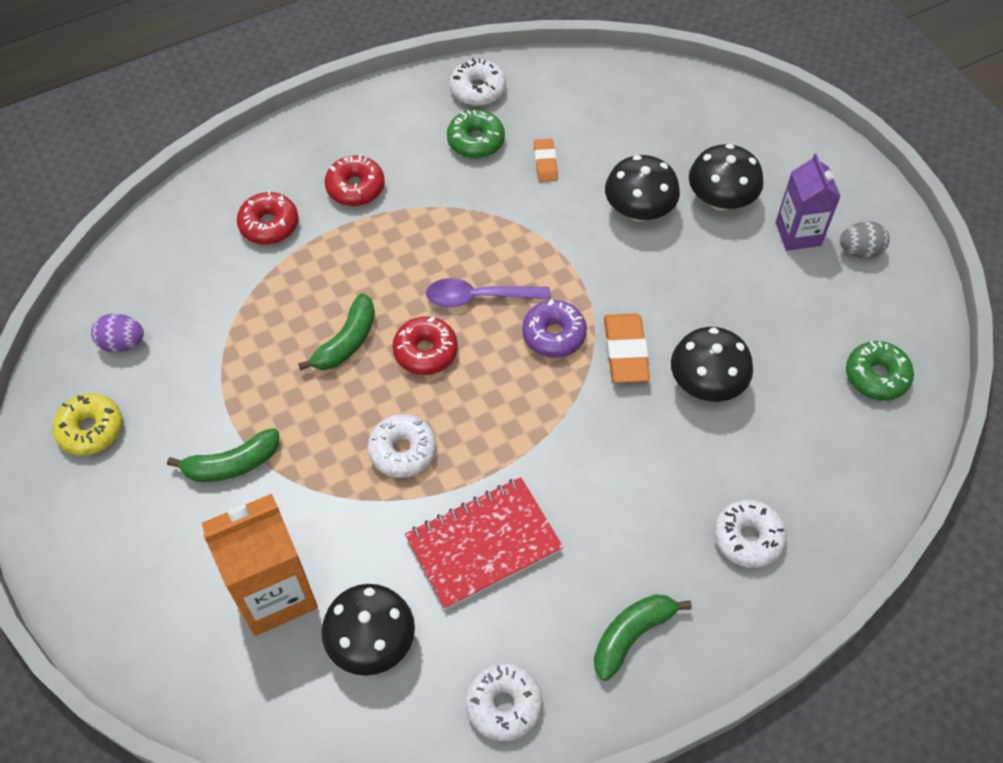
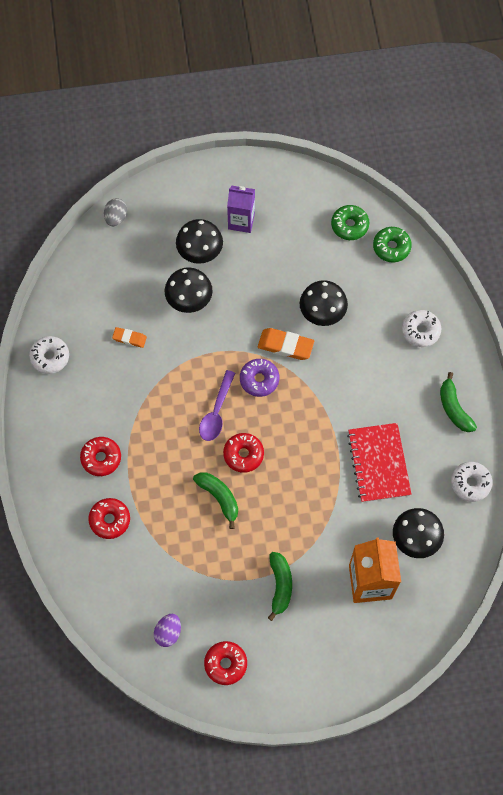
camera: 70 degrees left, 10 degrees up
yellow donut [52,393,122,456] -> red donut [204,641,247,685]
white donut [368,414,436,478] -> none
green donut [447,110,505,158] -> green donut moved to [373,227,412,262]
grey egg [840,221,889,258] -> grey egg moved to [104,198,127,227]

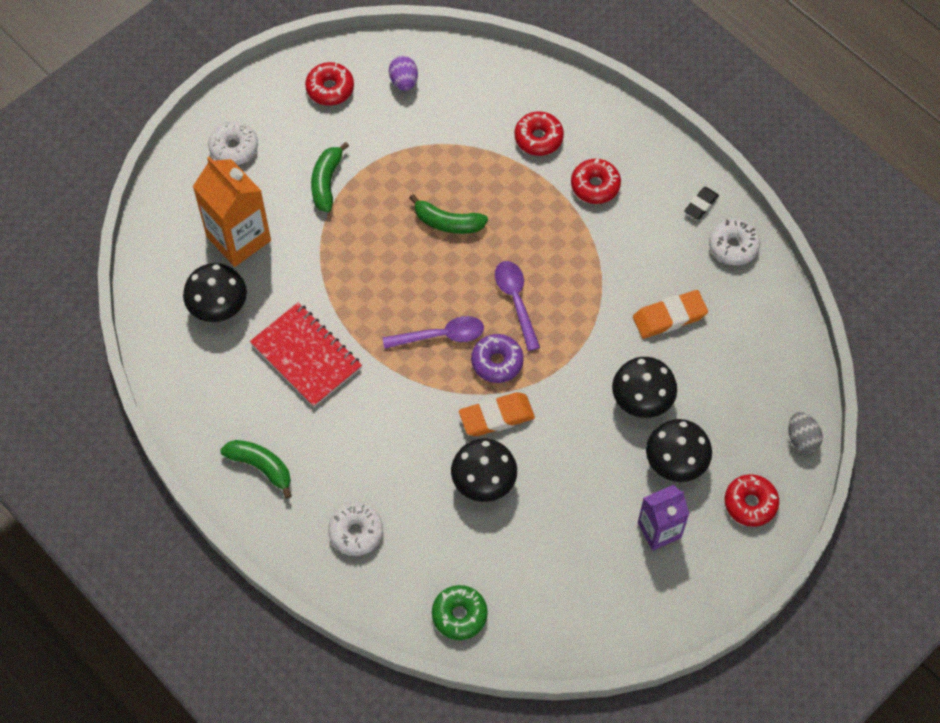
camera: 145 degrees right, 5 degrees down
orange eraser [112,327,147,348] -> orange eraser [633,290,708,339], size x1.66
red donut [223,433,264,473] -> red donut moved to [725,475,779,527]
green banana [268,552,292,621] -> green banana turned 45 degrees clockwise [311,142,349,212]
green donut [331,205,369,240] -> none
white donut [451,462,492,502] -> white donut moved to [208,121,258,165]
none -> purple spoon [383,316,484,349]
none -> black eraser [684,187,719,220]

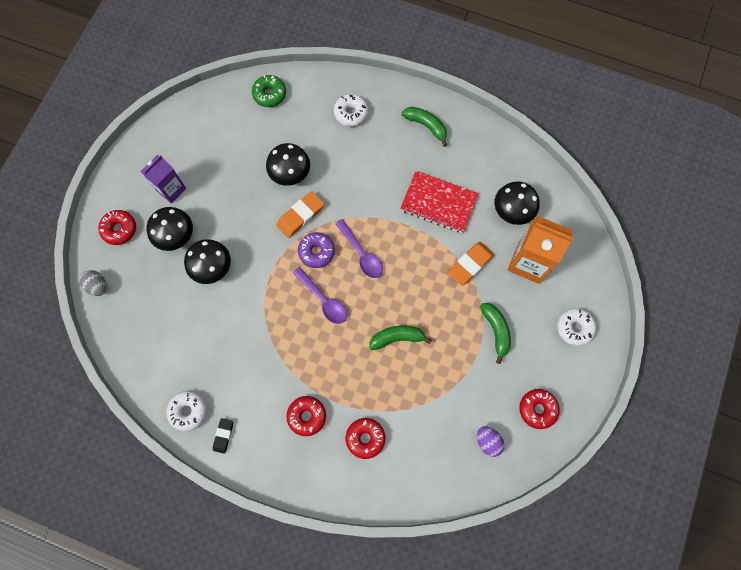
camera: 155 degrees right, 10 degrees up
green banana [220,440,292,499] -> green banana turned 150 degrees counterclockwise [402,107,447,147]
purple spoon [383,316,484,349] -> purple spoon turned 90 degrees counterclockwise [335,219,383,278]
orange eraser [633,290,708,339] -> orange eraser moved to [448,242,494,286]

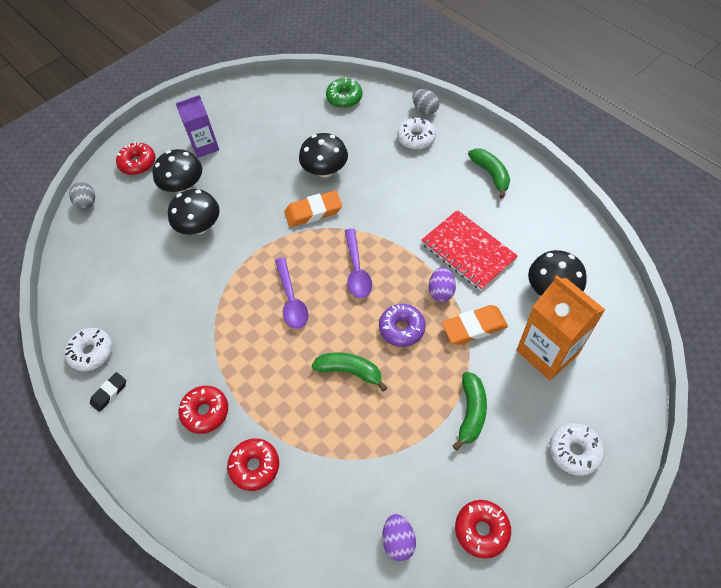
camera: 30 degrees right, 15 degrees down
purple donut [298,232,335,268] -> purple donut moved to [379,304,425,347]
none -> grey egg [412,89,439,115]
none -> purple egg [429,267,456,302]

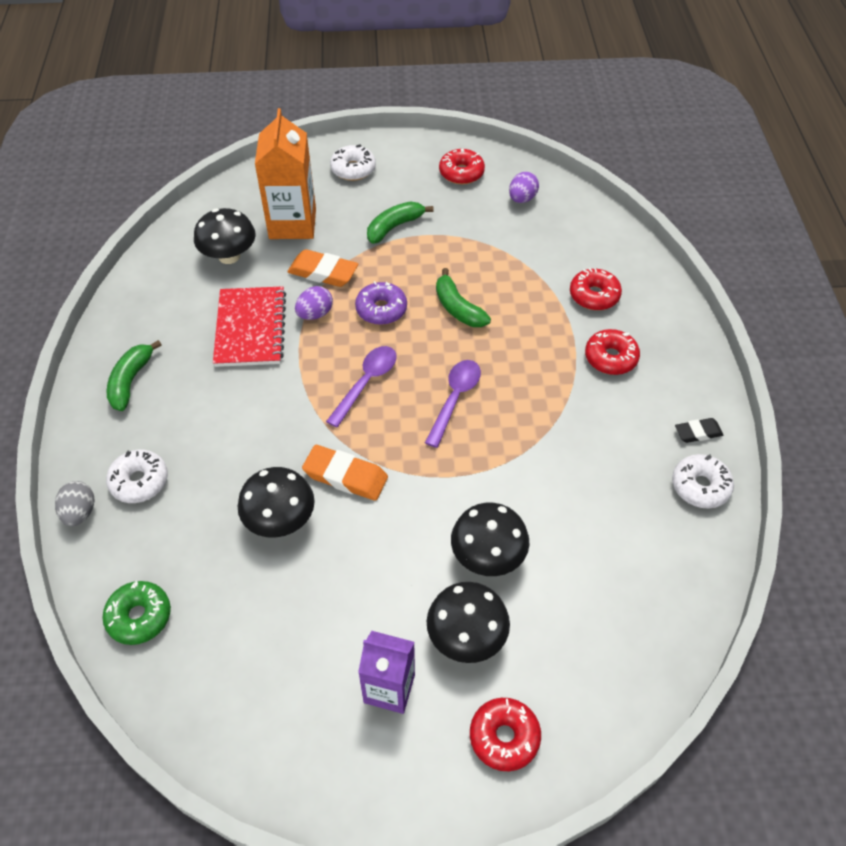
camera: 145 degrees left, 5 degrees down
grey egg [69,182,95,210] -> none

